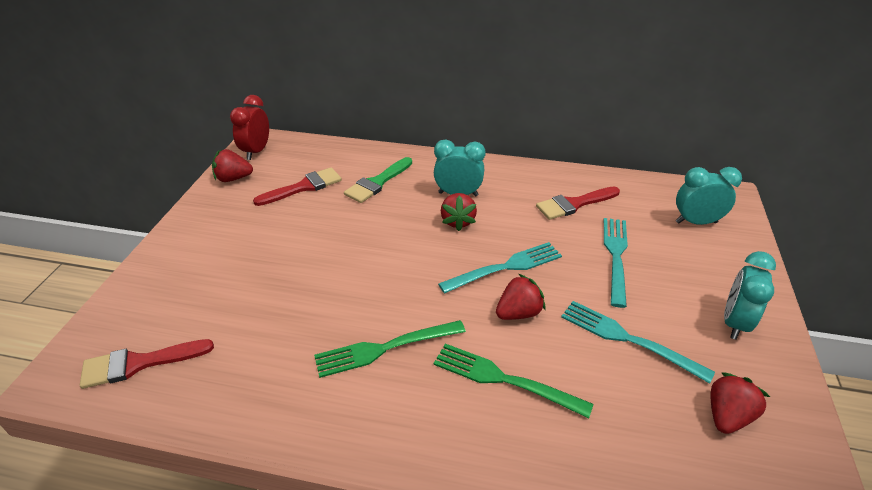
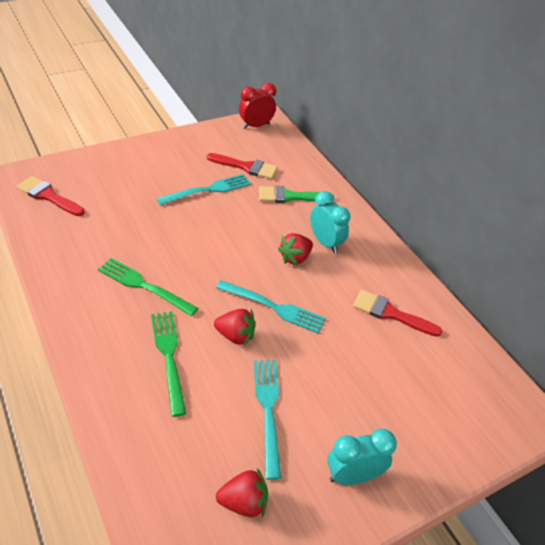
camera: 45 degrees right, 5 degrees up
red strawberry [212,149,253,182] -> none
turquoise fork [604,218,628,308] -> turquoise fork moved to [157,174,251,205]
turquoise clock [676,167,742,225] -> none

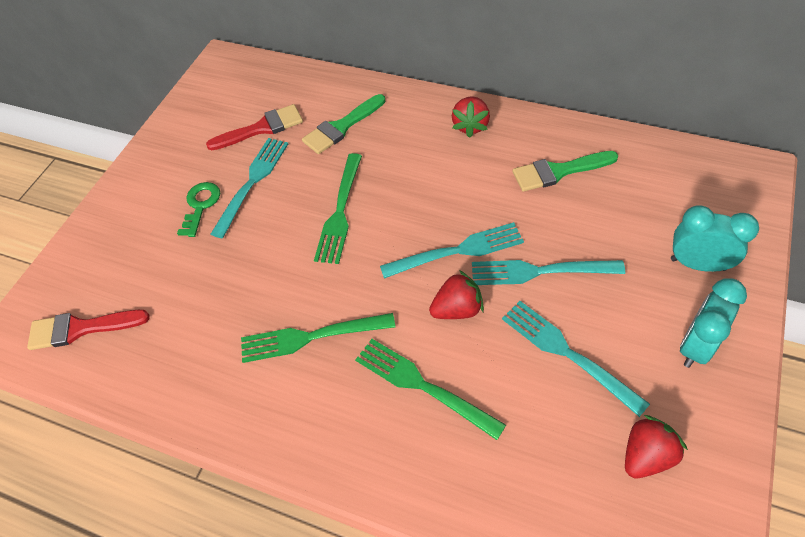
camera: 30 degrees left, 10 degrees up
red clock [239,83,276,129] -> none
red strawberry [278,233,313,265] -> red strawberry moved to [452,96,490,138]
turquoise clock [310,191,351,253] -> turquoise clock moved to [671,205,759,272]
red brush [353,290,442,337] -> green brush [513,151,618,192]
none -> green key [177,182,220,237]
none -> green fork [314,153,362,264]
none -> turquoise fork [472,260,625,285]

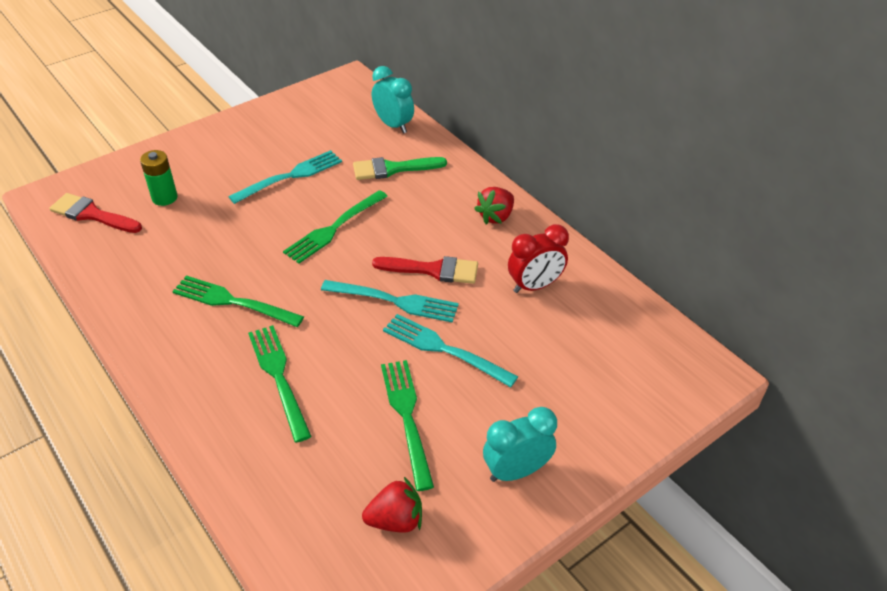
camera: 25 degrees right, 10 degrees down
green key [177,182,220,237] -> none
red brush [206,104,303,151] -> red brush moved to [372,256,478,284]
red strawberry [429,270,484,319] -> none
turquoise fork [502,301,650,417] -> green fork [381,360,434,491]
green brush [513,151,618,192] -> red clock [508,224,569,293]
turquoise clock [671,205,759,272] -> turquoise clock moved to [372,66,414,134]
none -> green battery [140,150,178,206]

